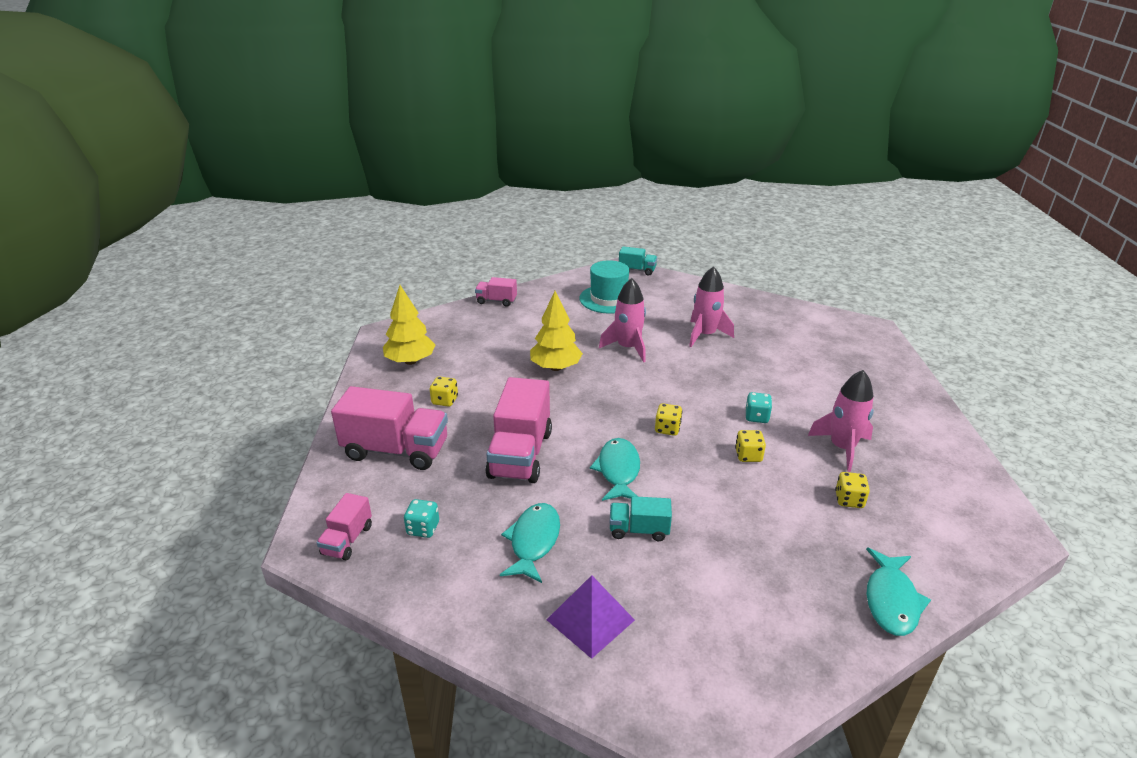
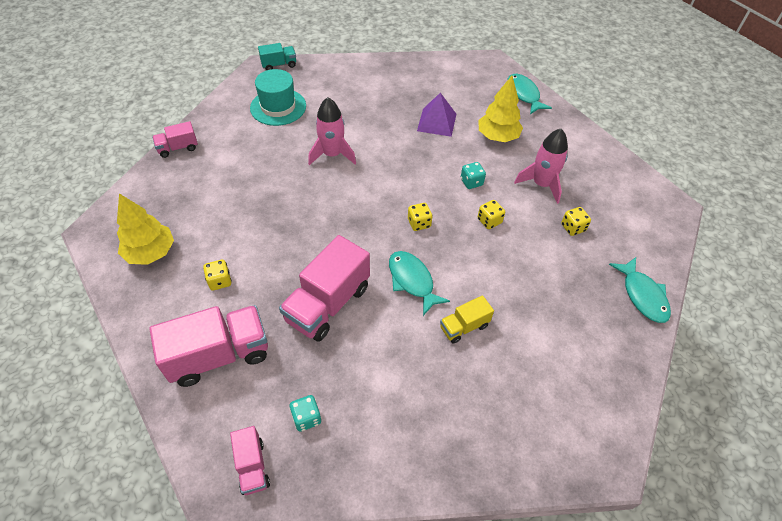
camera: 35 degrees left, 20 degrees up
pink truck [485,377,552,483] -> pink truck turned 60 degrees clockwise [279,235,370,342]
turquoise fish [500,503,560,583] -> turquoise fish moved to [507,74,552,114]
yellow tree [530,291,583,371] -> yellow tree moved to [478,76,523,142]
purple pyramid [547,575,635,659] -> purple pyramid moved to [417,93,456,137]
turquoise truck [610,496,672,541] -> yellow truck [440,295,494,344]
pink rocket [689,266,734,347] -> none

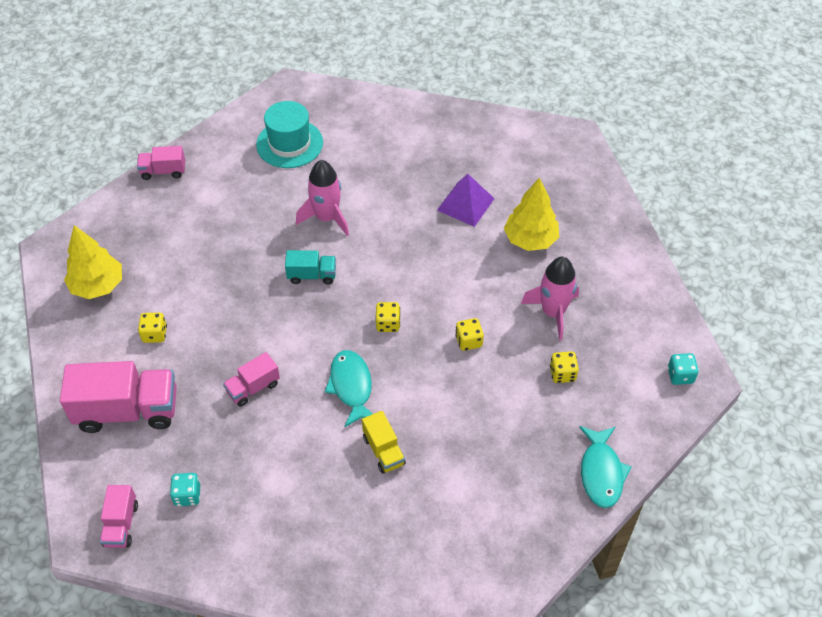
camera: 20 degrees right, 0 degrees up
turquoise truck [258,43,296,70] -> turquoise truck moved to [285,250,336,285]
pink truck [279,235,370,342] -> pink truck [223,352,280,407], size x0.52
yellow truck [440,295,494,344] -> yellow truck turned 105 degrees counterclockwise [362,411,406,474]
turquoise dice [461,162,486,189] -> turquoise dice moved to [667,353,699,385]
turquoise fish [507,74,552,114] -> none

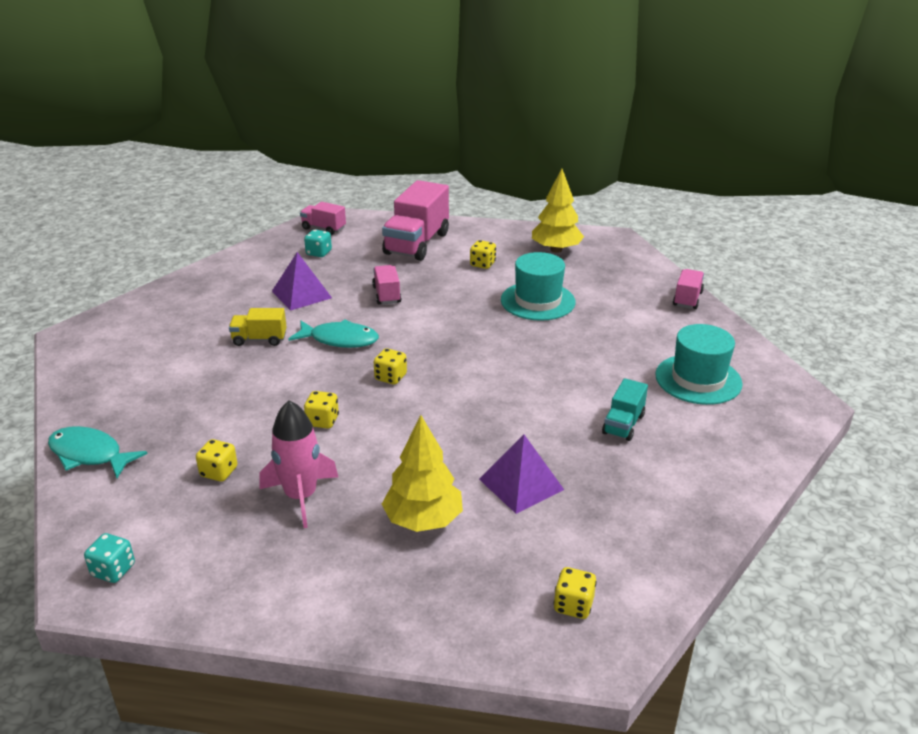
camera: 115 degrees right, 20 degrees down
turquoise truck [285,250,336,285] -> turquoise truck moved to [602,378,648,441]
pink rocket [296,160,349,236] -> none
none -> purple pyramid [272,252,332,311]
none -> turquoise hat [501,252,576,321]
none -> yellow dice [554,567,597,619]

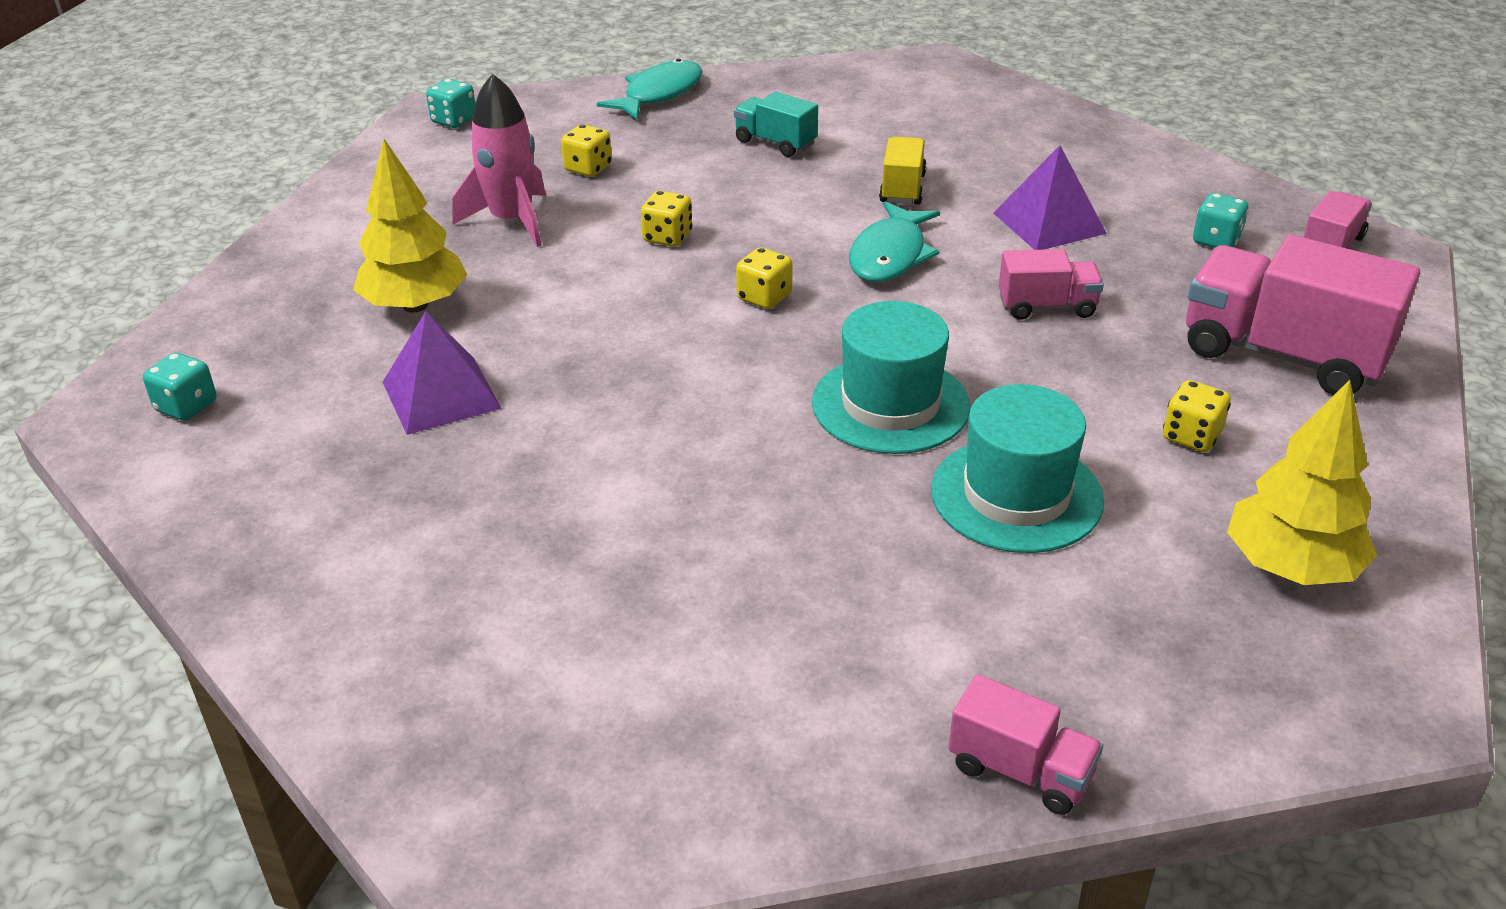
camera: 100 degrees right, 5 degrees up
yellow dice [554,567,597,619] -> turquoise dice [143,353,217,421]
turquoise truck [602,378,648,441] -> turquoise truck moved to [734,92,818,157]
turquoise hat [655,324,743,405] -> turquoise hat moved to [812,301,970,454]

